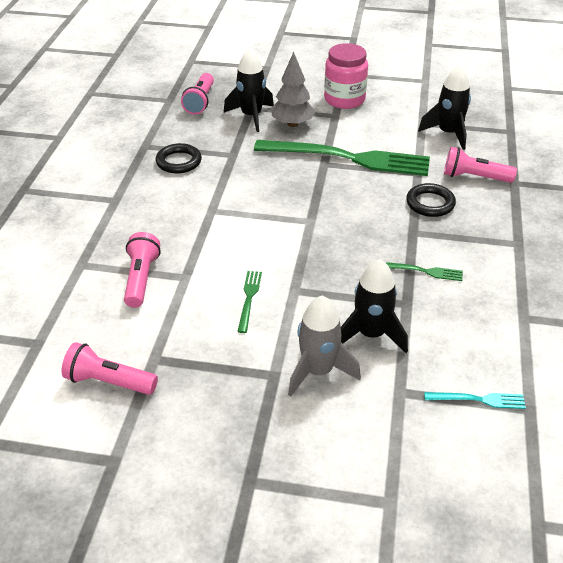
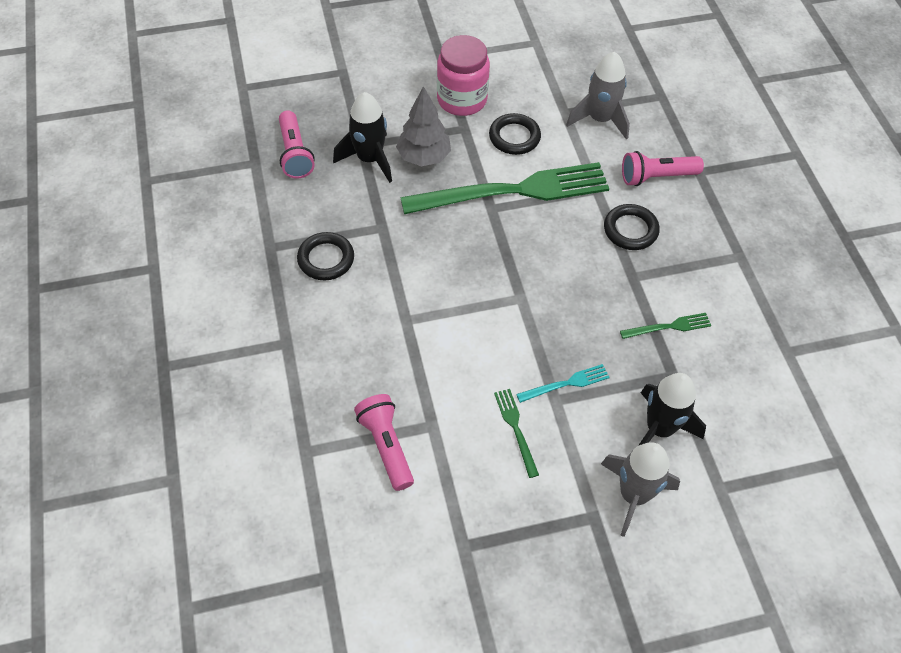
camera: 25 degrees left, 15 degrees up
pink flashlight [61,342,158,395] -> none
black rocket [418,65,471,150] -> grey rocket [566,52,630,140]
turquoise fork [424,392,526,409] -> turquoise fork moved to [516,364,610,403]
none -> black ring [489,113,541,155]

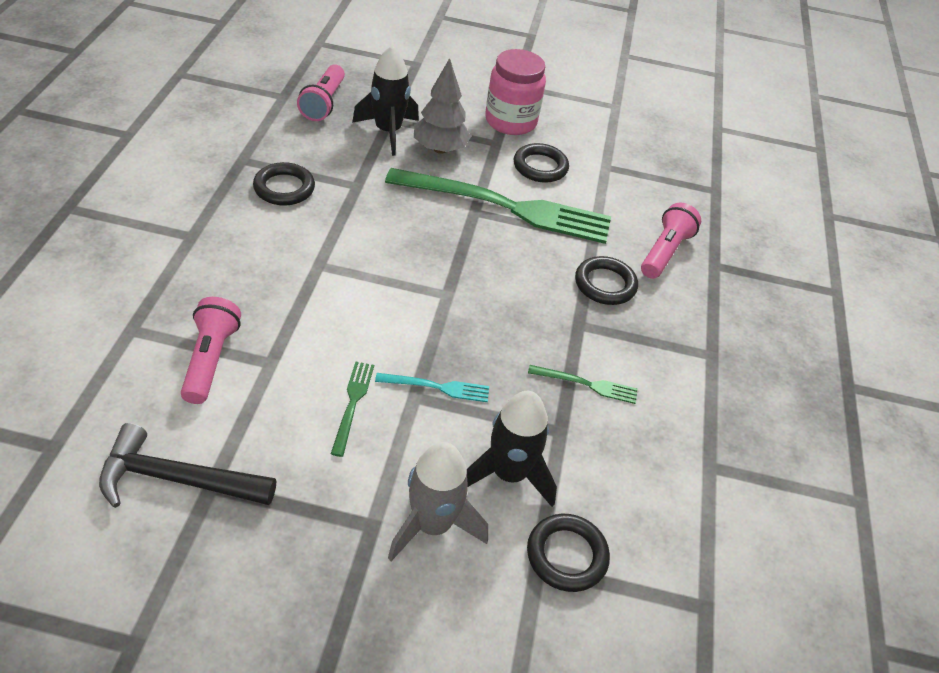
camera: 20 degrees right, 10 degrees down
grey rocket [566,52,630,140] -> none
pink flashlight [622,151,704,186] -> pink flashlight turned 105 degrees clockwise [641,203,701,279]
none -> black hammer [99,423,276,508]
none -> black ring [527,514,610,592]

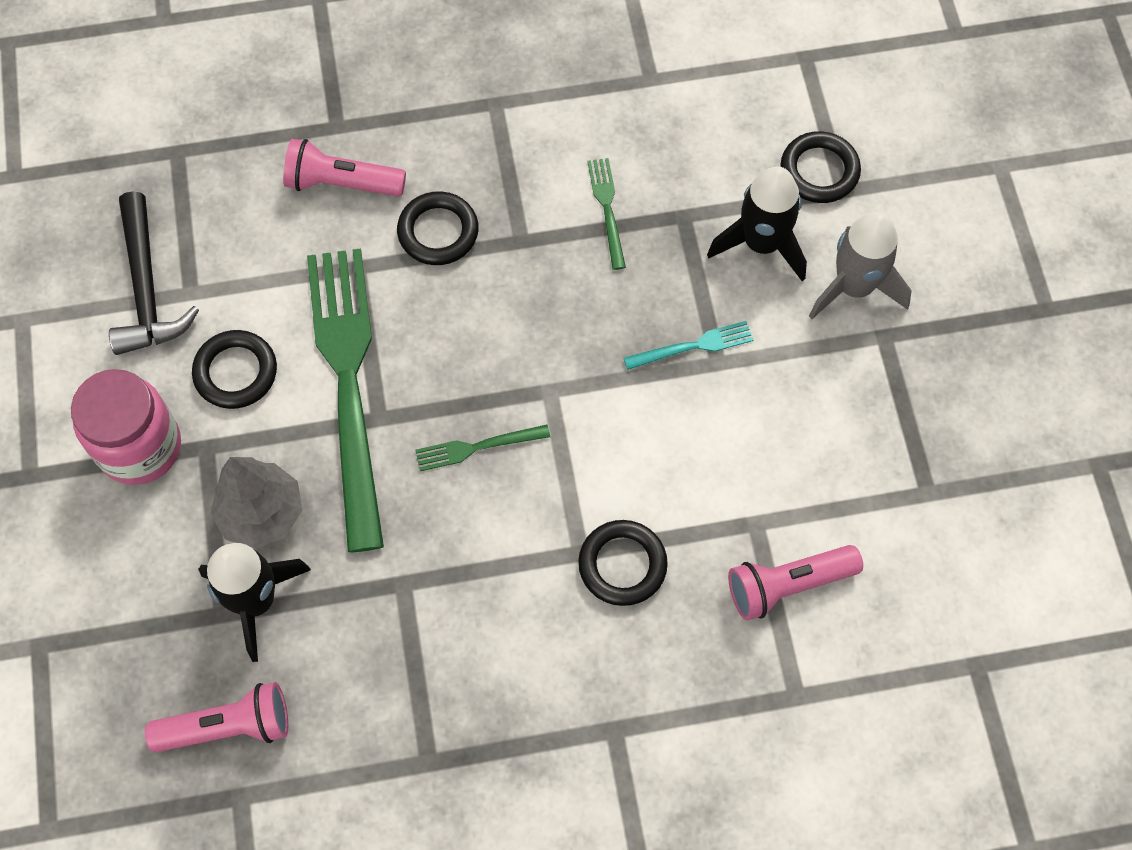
camera: 105 degrees left, 20 degrees up
black hammer [99,423,276,508] -> black hammer moved to [109,191,199,355]
black ring [253,162,315,206] -> black ring moved to [578,520,668,606]
green fork [331,362,374,457] -> green fork moved to [415,425,550,471]
turquoise fork [375,373,489,402] -> turquoise fork turned 90 degrees clockwise [624,321,754,370]

